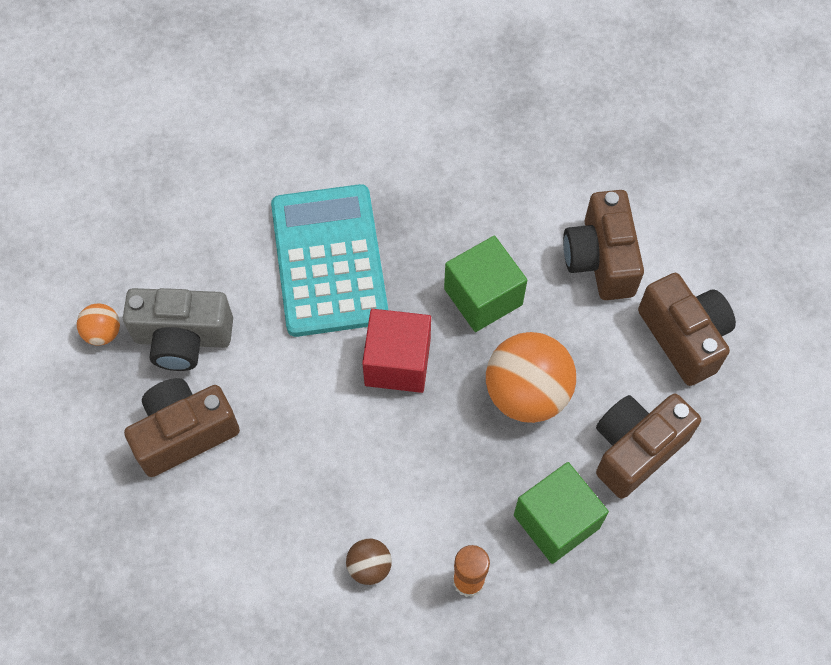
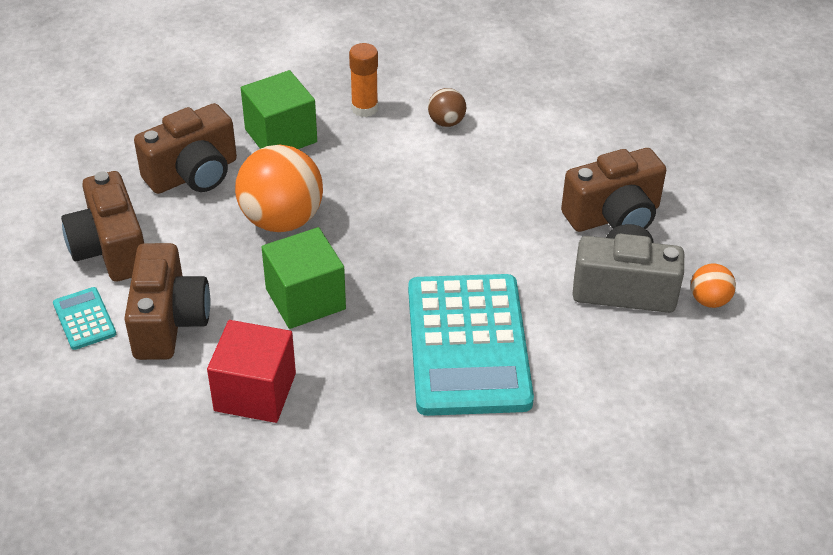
camera: 175 degrees left, 20 degrees down
red cube [362,309,431,393] -> red cube moved to [207,320,296,423]
none -> turquoise calculator [53,287,116,350]

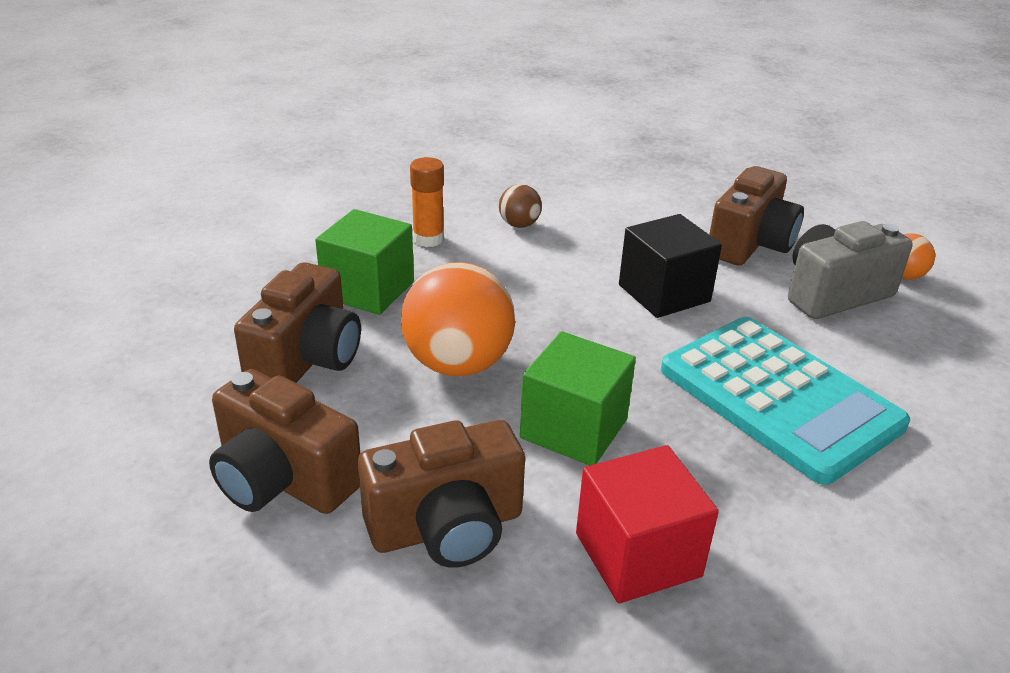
camera: 35 degrees left, 10 degrees down
turquoise calculator [53,287,116,350] -> none
brown camera [124,243,210,360] -> brown camera turned 105 degrees clockwise [358,420,525,568]
none -> black cube [619,214,722,318]

